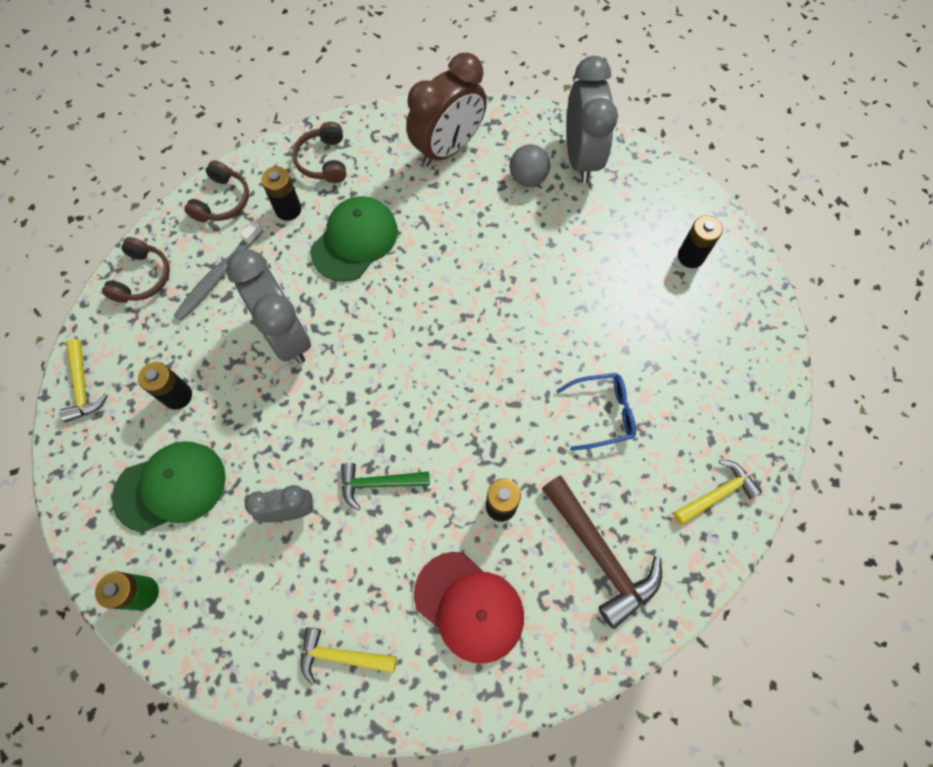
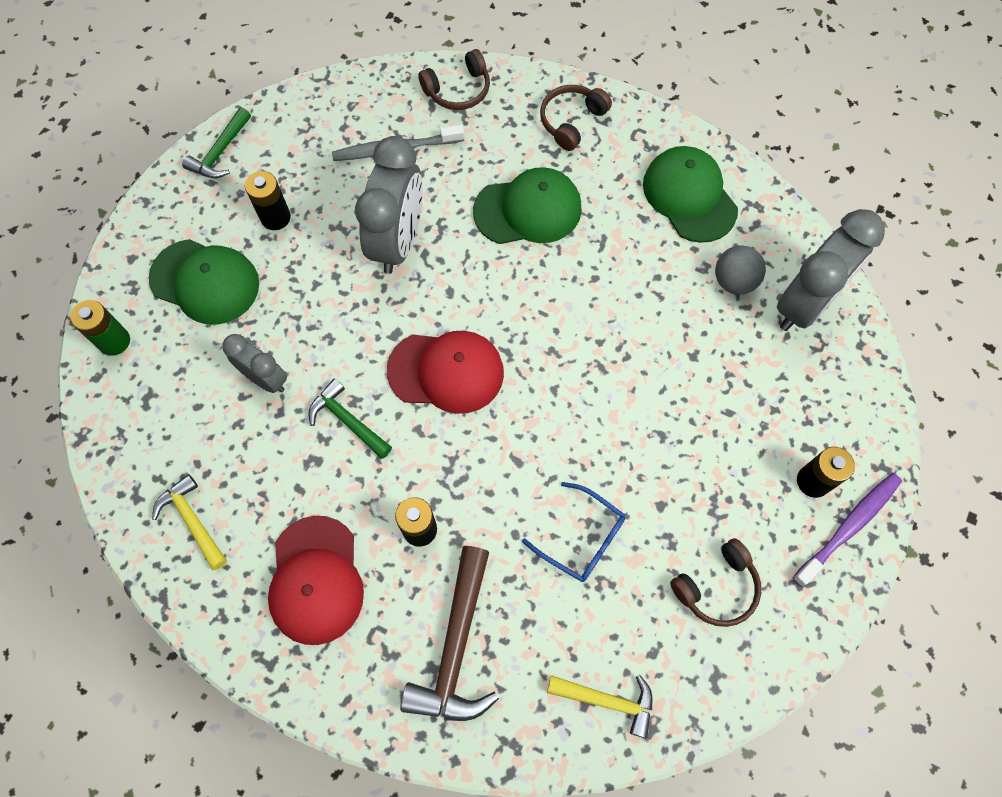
camera: 45 degrees right, 0 degrees up
yellow hammer [59,339,108,422] -> green hammer [182,107,251,178]
brown headphones [102,237,170,303] -> brown headphones moved to [670,538,761,627]
black battery [261,167,301,221] -> none
brown clock [406,53,487,166] -> green cap [643,146,738,243]
none -> red cap [387,331,504,414]
none -> purple toothbrush [793,473,902,587]

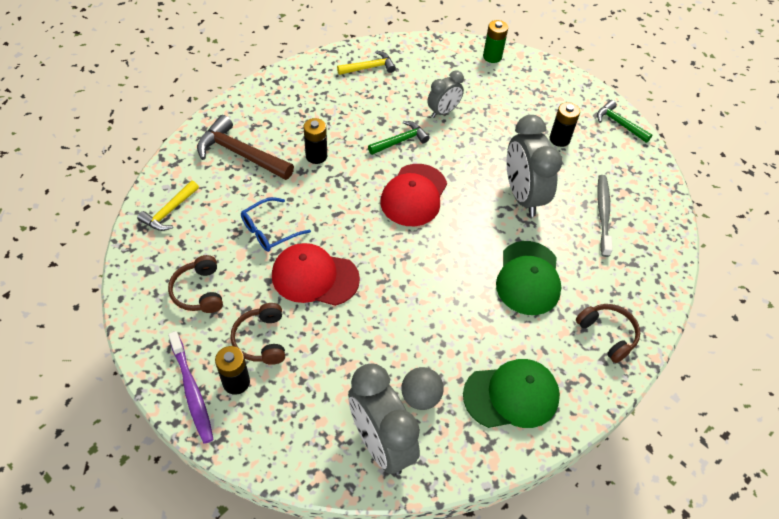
camera: 105 degrees right, 15 degrees down
green cap [148,239,259,325] -> none
red cap [268,516,364,645] -> red cap moved to [272,243,360,306]
grey clock [355,136,423,274] -> grey clock turned 45 degrees clockwise [506,115,562,217]
brown headphones [418,49,490,110] -> brown headphones moved to [230,303,285,365]

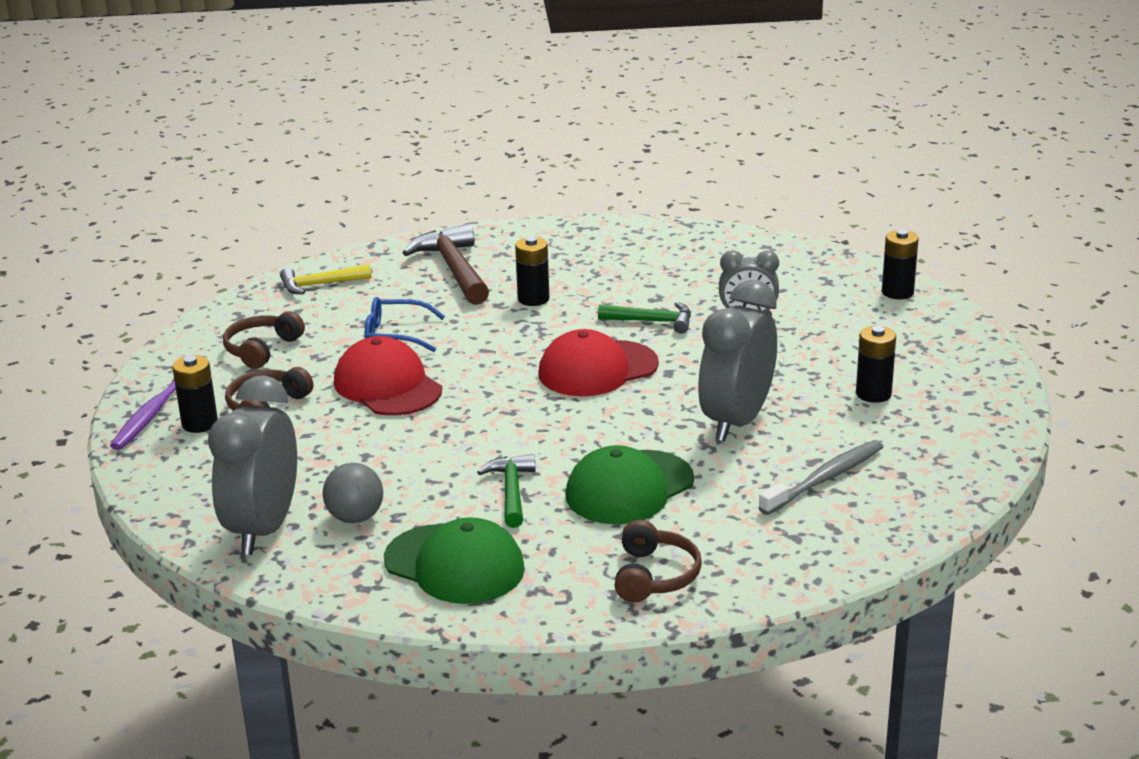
camera: 45 degrees right, 25 degrees down
yellow hammer [337,51,396,75] -> none
green battery [483,20,508,63] -> black battery [882,230,919,299]
green hammer [597,100,652,143] -> green hammer moved to [477,454,536,528]

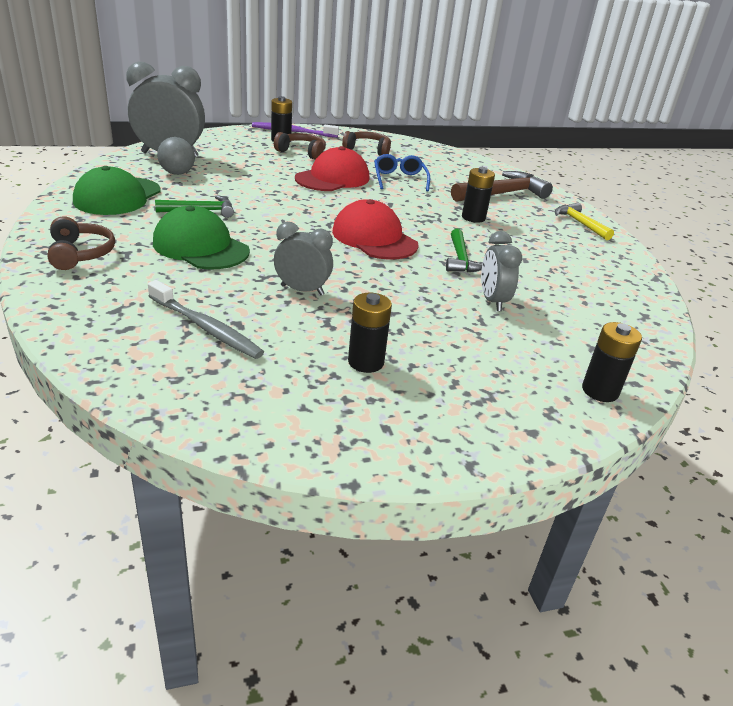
camera: 75 degrees right, 5 degrees up
yellow hammer [280,264,372,295] -> yellow hammer moved to [555,203,614,240]
brown headphones [615,520,702,602] -> brown headphones turned 105 degrees counterclockwise [48,216,115,270]
grey clock [698,280,777,442] -> grey clock [274,222,333,295], size x0.57

